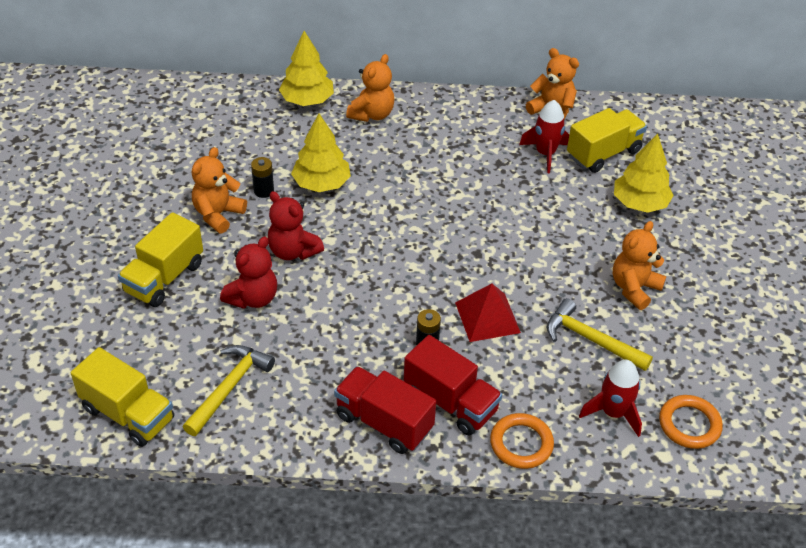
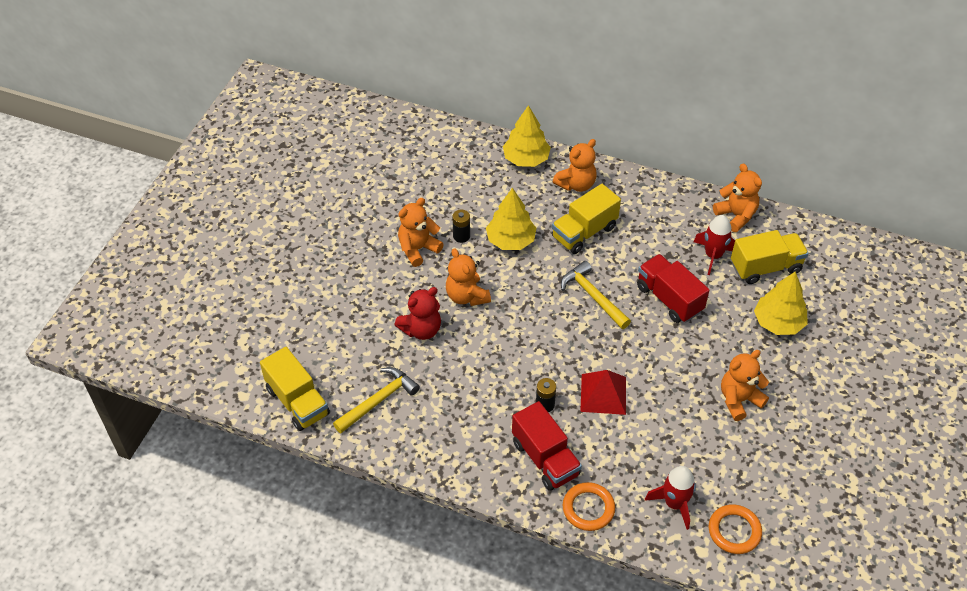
camera: 20 degrees right, 5 degrees up
yellow truck [118,212,203,307] -> yellow truck moved to [552,184,621,254]
red teddy bear [268,191,324,260] -> orange teddy bear [446,248,491,306]
red truck [334,366,436,454] -> red truck moved to [637,254,710,323]
yellow hammer [547,298,653,371] -> yellow hammer moved to [561,261,631,329]

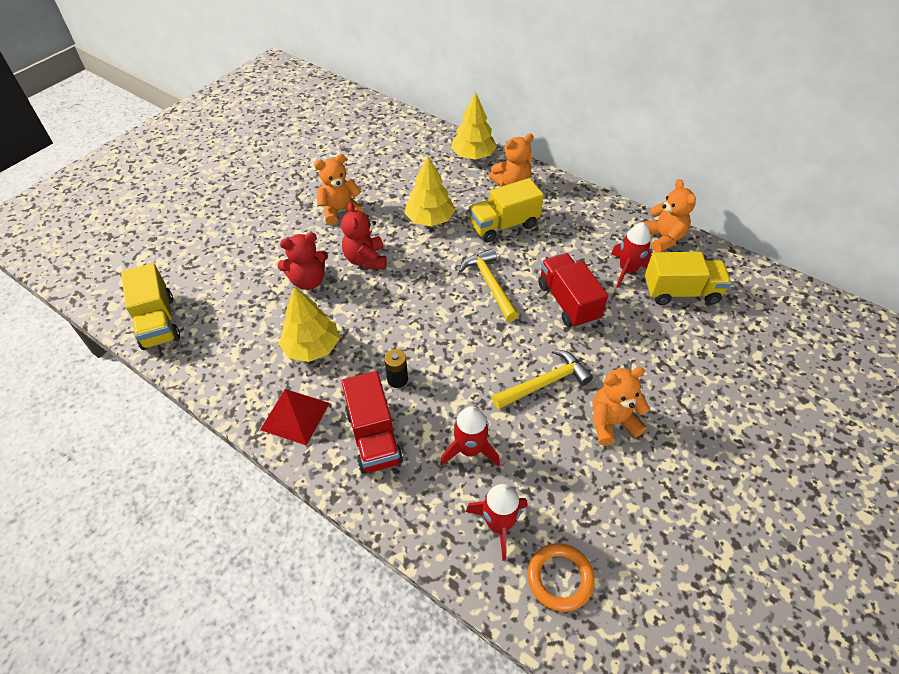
camera: 15 degrees right, 0 degrees up
yellow hammer [333,367,420,433] -> yellow hammer moved to [492,349,593,409]
orange teddy bear [446,248,491,306] -> red teddy bear [341,202,387,269]
black battery [453,209,470,243] -> none
orange ring [563,482,615,531] -> none
red pyramid [580,370,626,415] -> red pyramid moved to [260,389,330,446]
yellow tree [754,272,808,335] -> yellow tree moved to [279,287,339,362]
none -> red rocket [440,406,500,467]

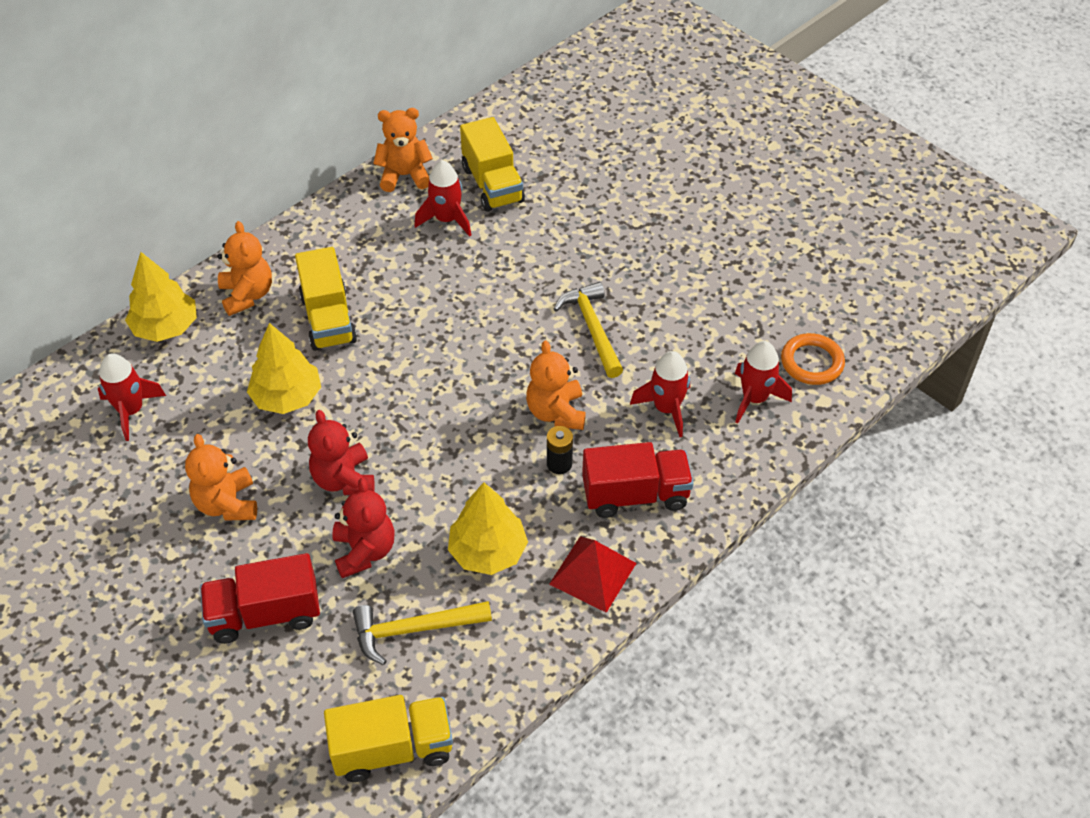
camera: 80 degrees left, 0 degrees up
red teddy bear [341,202,387,269] -> red teddy bear turned 75 degrees clockwise [308,410,375,495]
yellow hammer [459,248,519,322] -> yellow hammer moved to [353,601,492,665]
red truck [538,253,608,328] -> red truck moved to [200,553,320,644]
orange teddy bear [593,367,650,446] -> orange teddy bear moved to [526,340,586,430]
yellow truck [645,252,732,305] -> yellow truck turned 150 degrees clockwise [460,117,525,212]
none -> red rocket [98,353,166,441]

